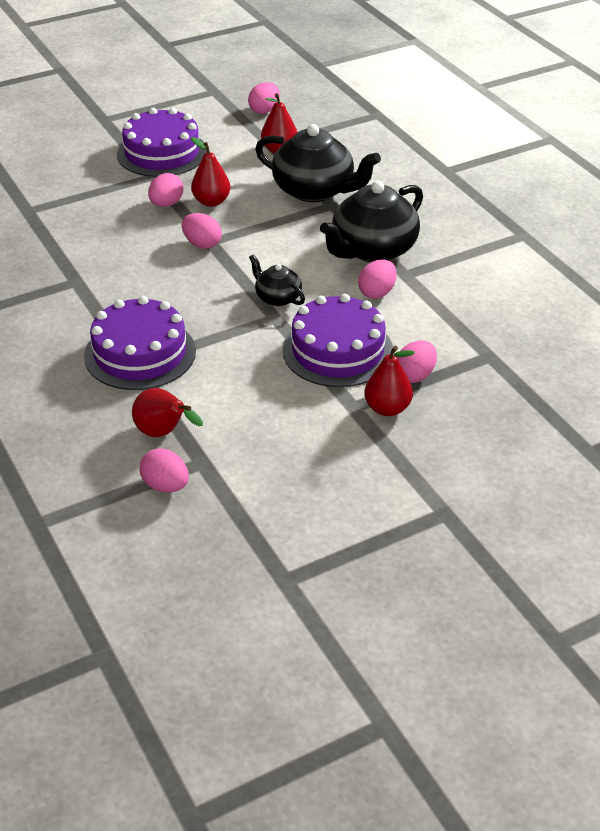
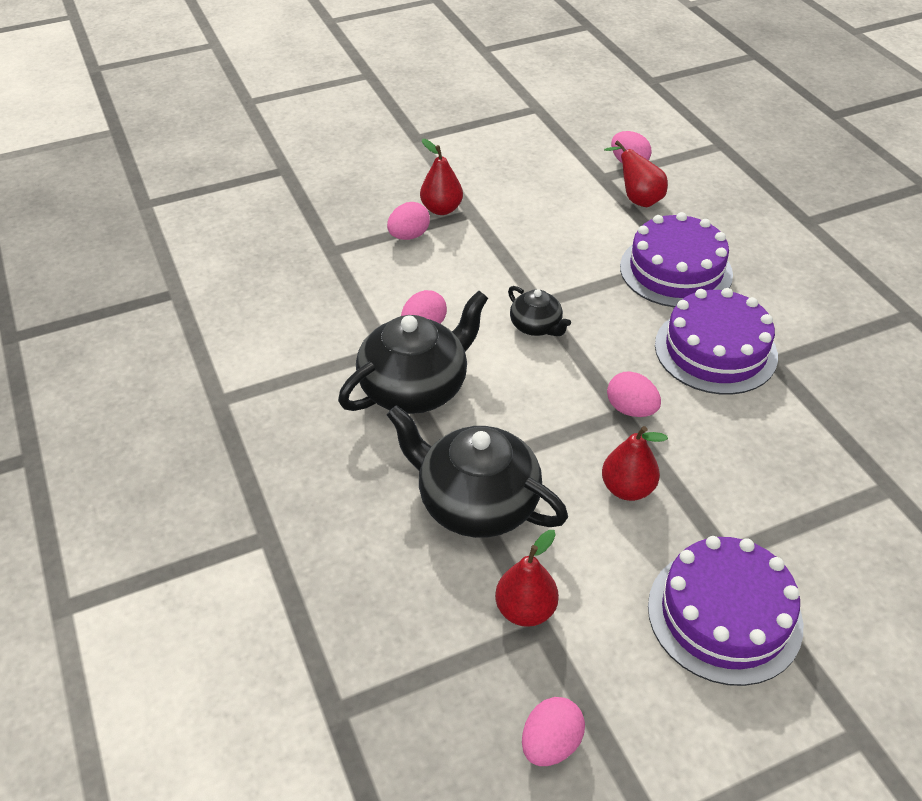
camera: 175 degrees left, 5 degrees up
pink egg [148,173,184,207] -> none
purple cake [283,294,393,387] -> purple cake moved to [655,288,778,395]

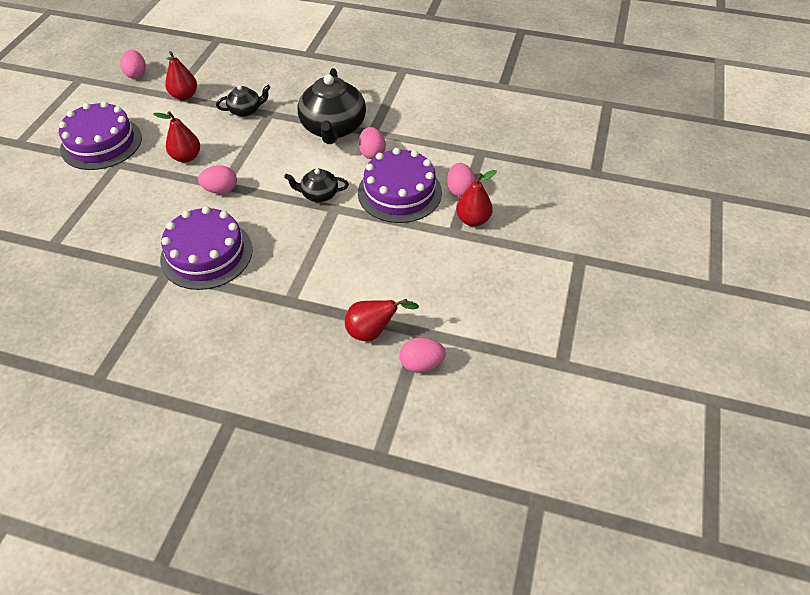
camera: 130 degrees right, 5 degrees up
black teapot [387,405,568,538] -> black teapot [216,85,271,117], size x0.51
purple cake [620,212,733,307] -> purple cake moved to [358,148,442,223]

